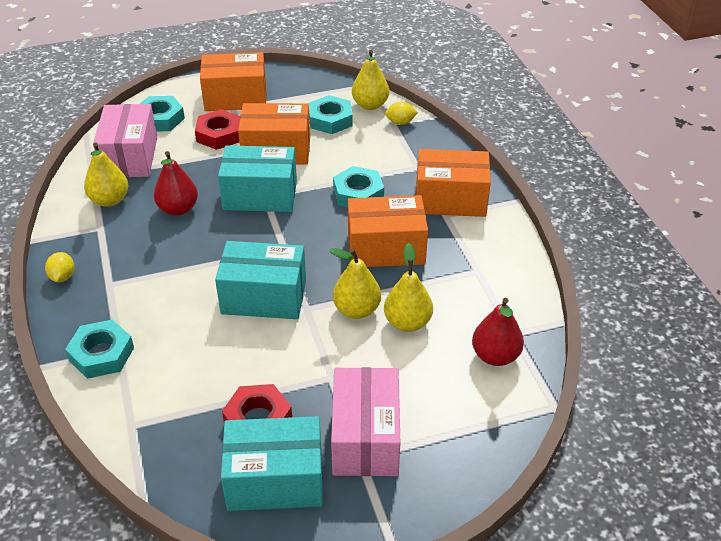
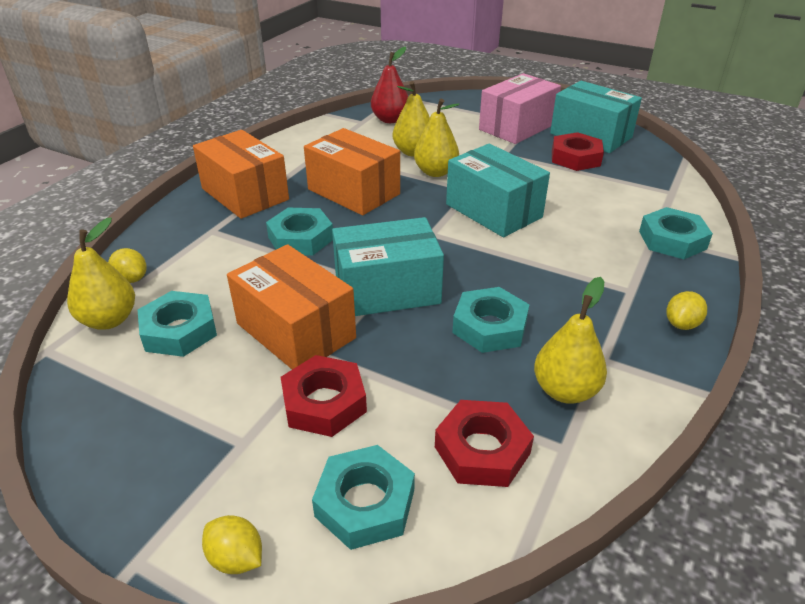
camera: 135 degrees left, 5 degrees down
pink box [93,104,157,177] -> red nut [435,400,534,487]
red pear [154,151,198,216] -> turquoise nut [452,287,530,353]
orange box [200,52,267,111] -> none
turquoise box [218,145,297,212] -> turquoise box turned 60 degrees counterclockwise [332,217,444,316]
none -> yellow lemon [202,515,262,574]

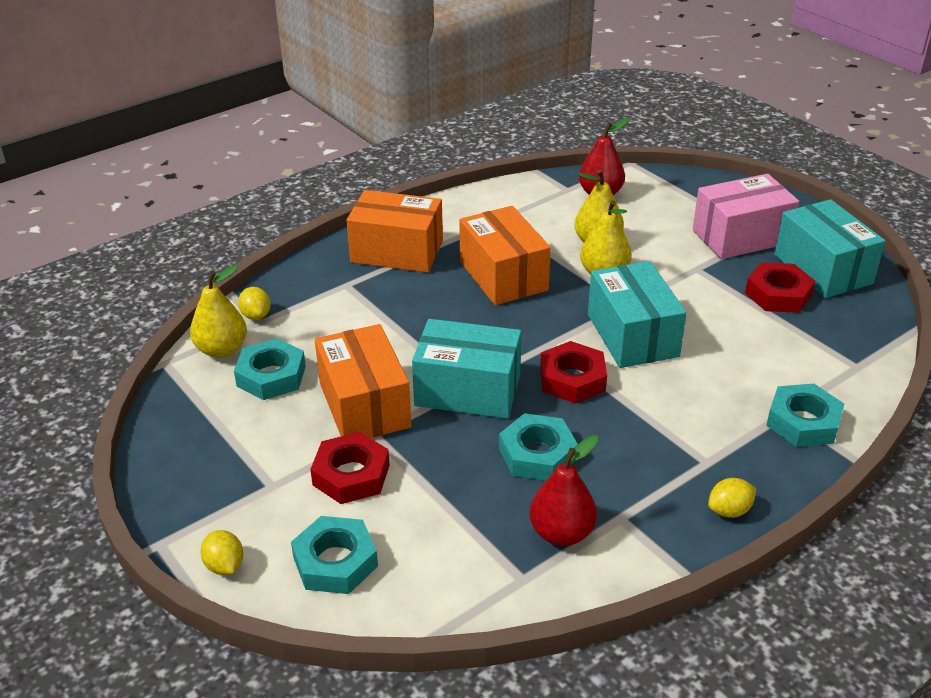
camera: 25 degrees right, 0 degrees up
orange box [193,130,289,219] -> orange box turned 60 degrees counterclockwise [346,190,443,273]
turquoise nut [266,208,333,256] -> none
red nut [435,400,534,487] -> red nut moved to [540,341,607,404]
yellow pear [534,277,607,404] -> red pear [529,435,599,546]

